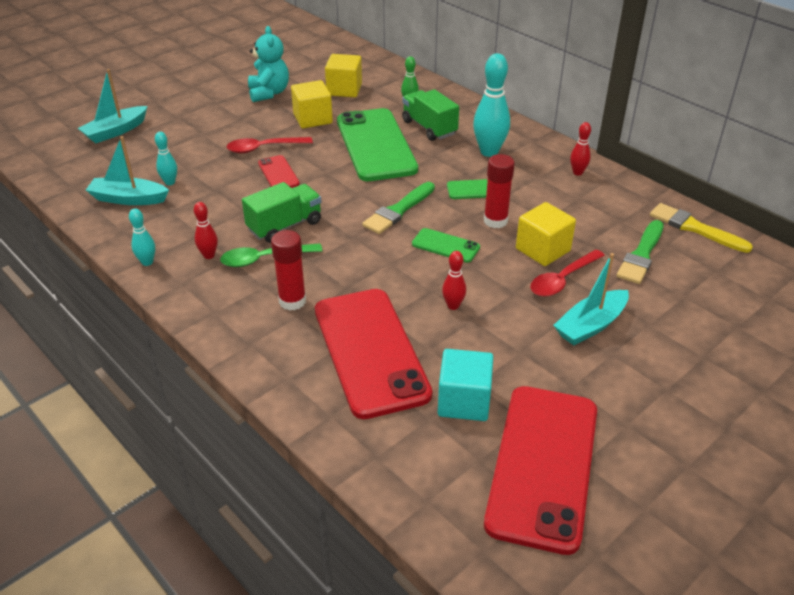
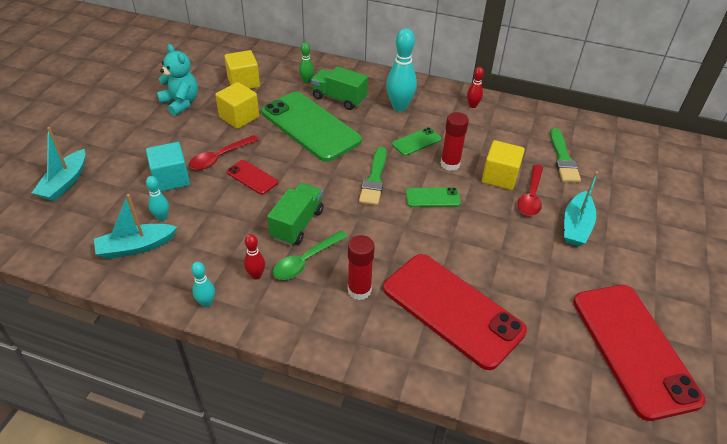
camera: 30 degrees left, 5 degrees up
turquoise cube [438,349,493,421] -> turquoise cube moved to [146,142,190,192]
red bowling pin [442,251,466,310] -> none
yellow brush [650,203,753,253] -> none

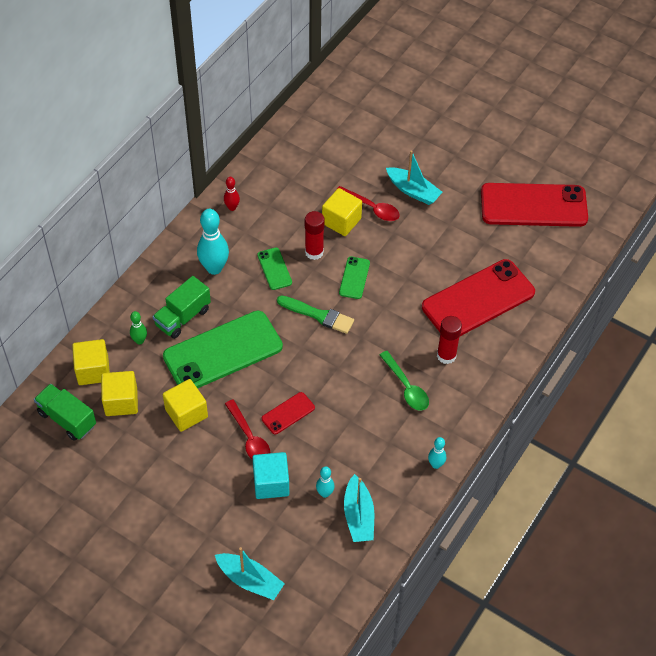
camera: 75 degrees left, 10 degrees up
turquoise teddy bear [157,44,198,116] -> none
red bowling pin [244,234,265,279] -> none
green truck [267,183,324,245] -> green truck moved to [34,384,96,441]
green brush [550,128,581,182] -> none
none -> yellow cube [72,339,110,385]

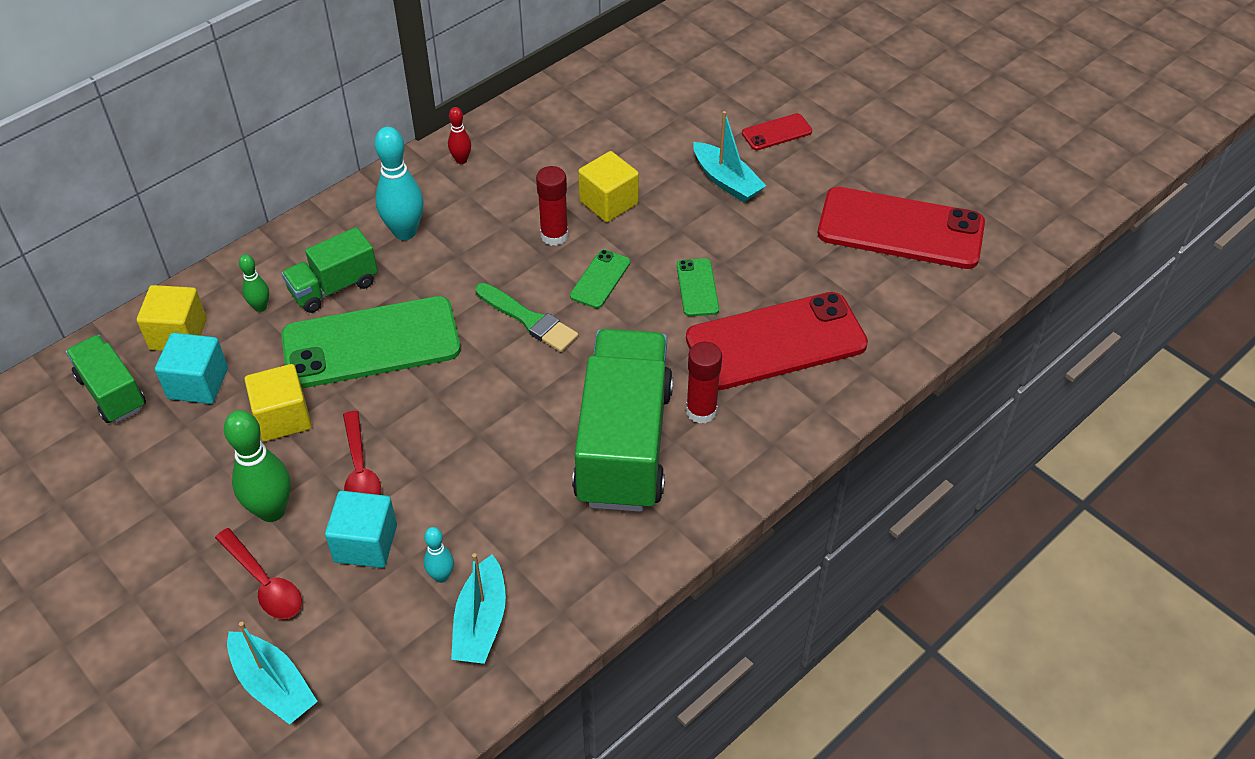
camera: 15 degrees right, 5 degrees down
yellow cube [101,371,138,416] -> turquoise cube [155,333,228,404]
green phone [257,248,292,290] -> green phone moved to [677,258,719,316]
red phone [262,392,315,434] -> red phone moved to [742,113,812,150]
red spoon [336,186,400,221] -> red spoon moved to [215,528,302,619]
green spoon [380,351,429,411] -> green truck [572,329,673,512]
turquoise bowling pin [428,437,446,469] -> none
none -> green bowling pin [224,410,291,522]

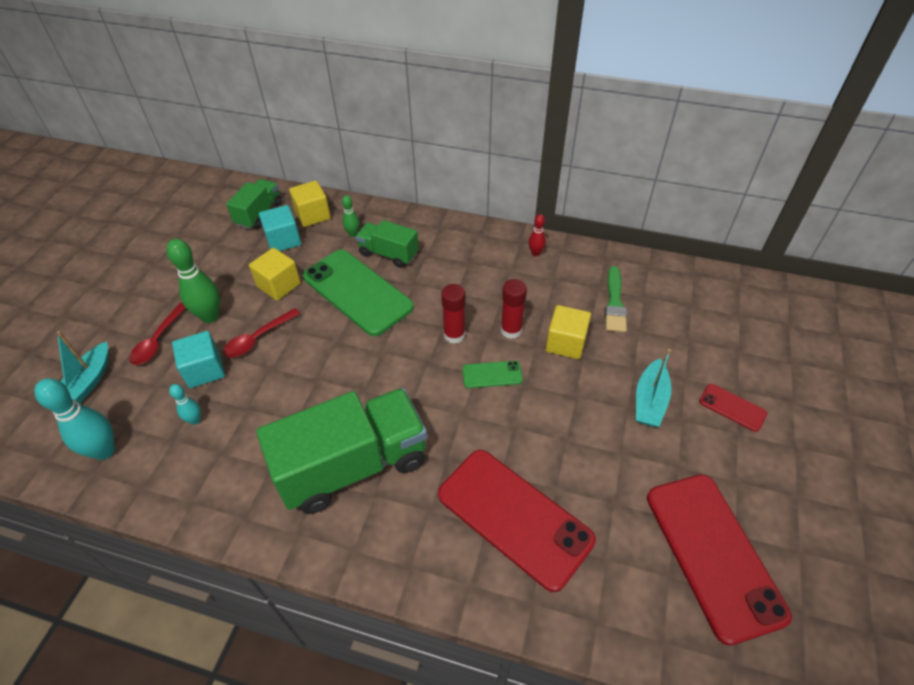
camera: 60 degrees right, 0 degrees up
turquoise bowling pin [375,127,424,240] -> turquoise bowling pin moved to [34,378,115,460]
turquoise boat [451,553,506,664] -> none
green brush [475,283,578,352] -> green brush moved to [605,266,627,332]
green phone [677,258,719,316] -> none
red glue stick [686,342,722,424] -> red glue stick moved to [441,284,465,344]

